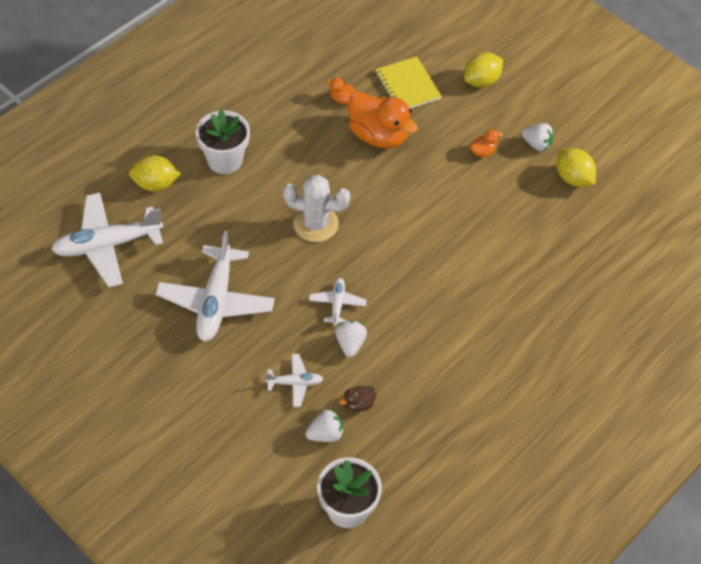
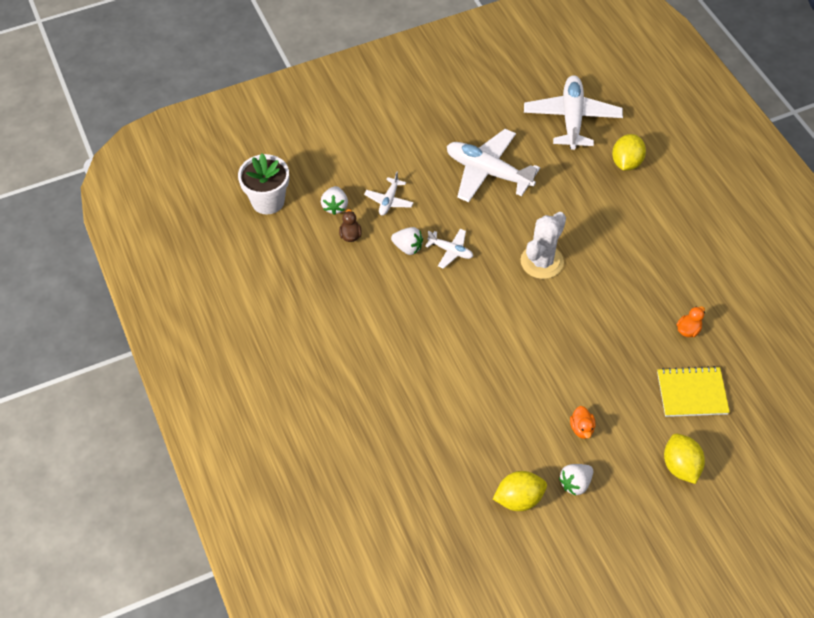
camera: 115 degrees right, 0 degrees up
white flower pot [196,109,250,174] -> none
orange duck [348,92,418,149] -> none

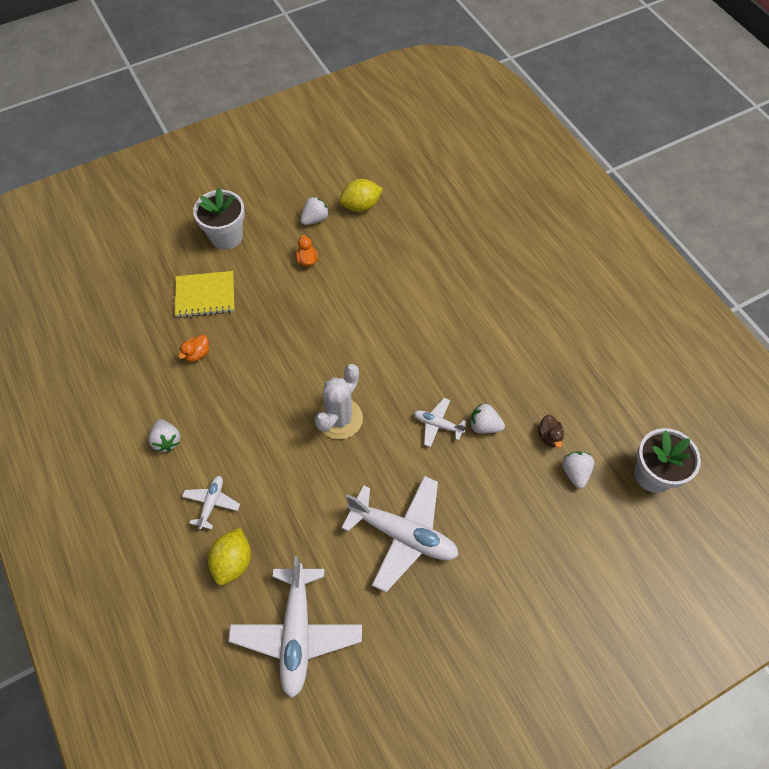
camera: 175 degrees right, 5 degrees up
white plane [364,172,414,216] -> white plane moved to [182,476,240,530]
yellow lemon [664,434,705,484] -> white flower pot [193,188,245,250]
none -> white strawberry [148,419,180,452]

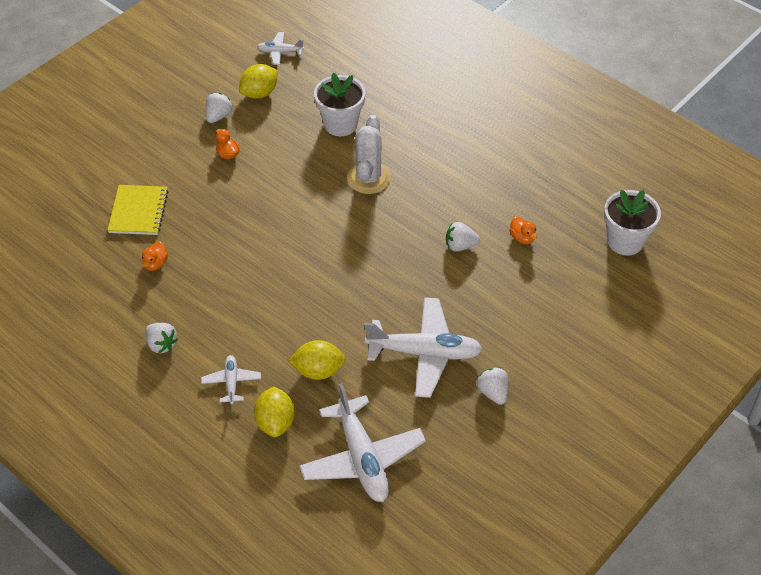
camera: 20 degrees left, 10 degrees down
yellow notebook [175,271,235,318] -> yellow notebook turned 60 degrees counterclockwise [107,185,168,235]
white flower pot [193,188,245,250] -> white flower pot moved to [314,72,365,136]
white cactus [315,364,363,439] -> white cactus moved to [347,115,391,194]
white plane [414,398,467,447] -> white plane moved to [257,32,304,65]
brown duck [538,415,564,448] -> orange duck [509,216,537,244]
white strawberry [562,451,594,489] -> white strawberry moved to [477,367,508,405]
none -> yellow lemon [288,340,346,380]

